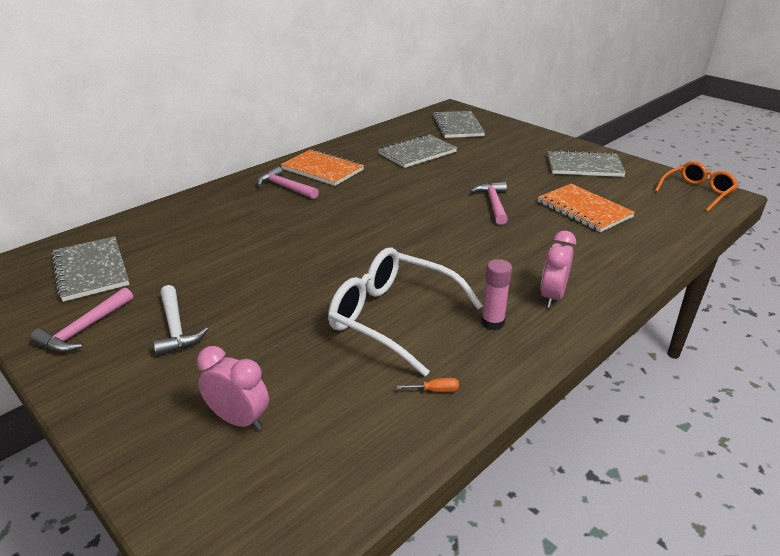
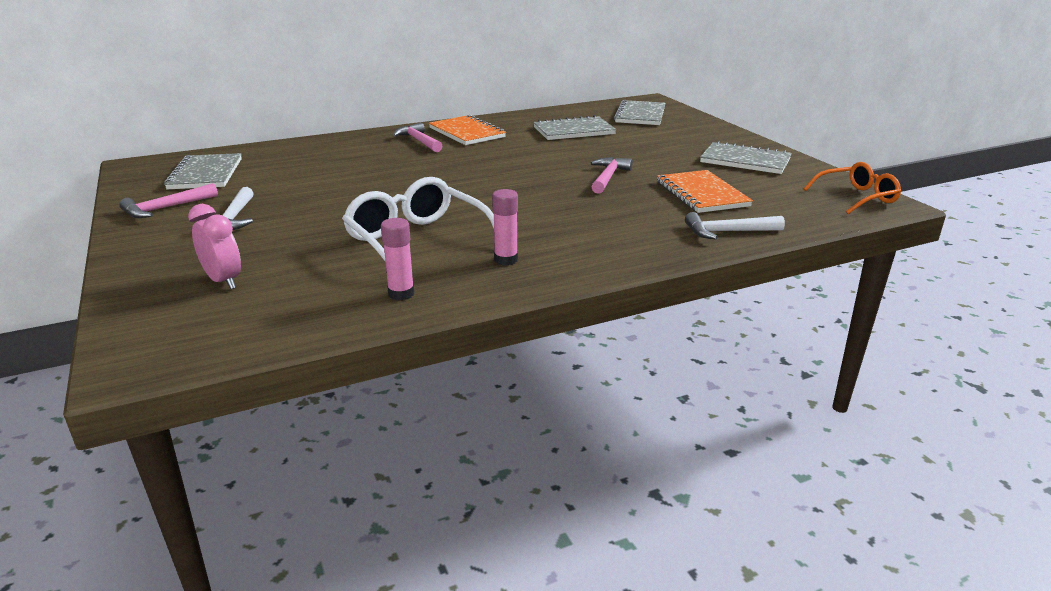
camera: 20 degrees right, 5 degrees down
orange screwdriver [397,378,459,392] -> pink glue stick [381,218,414,300]
pink clock [541,231,576,308] -> none
none -> white hammer [685,212,785,239]

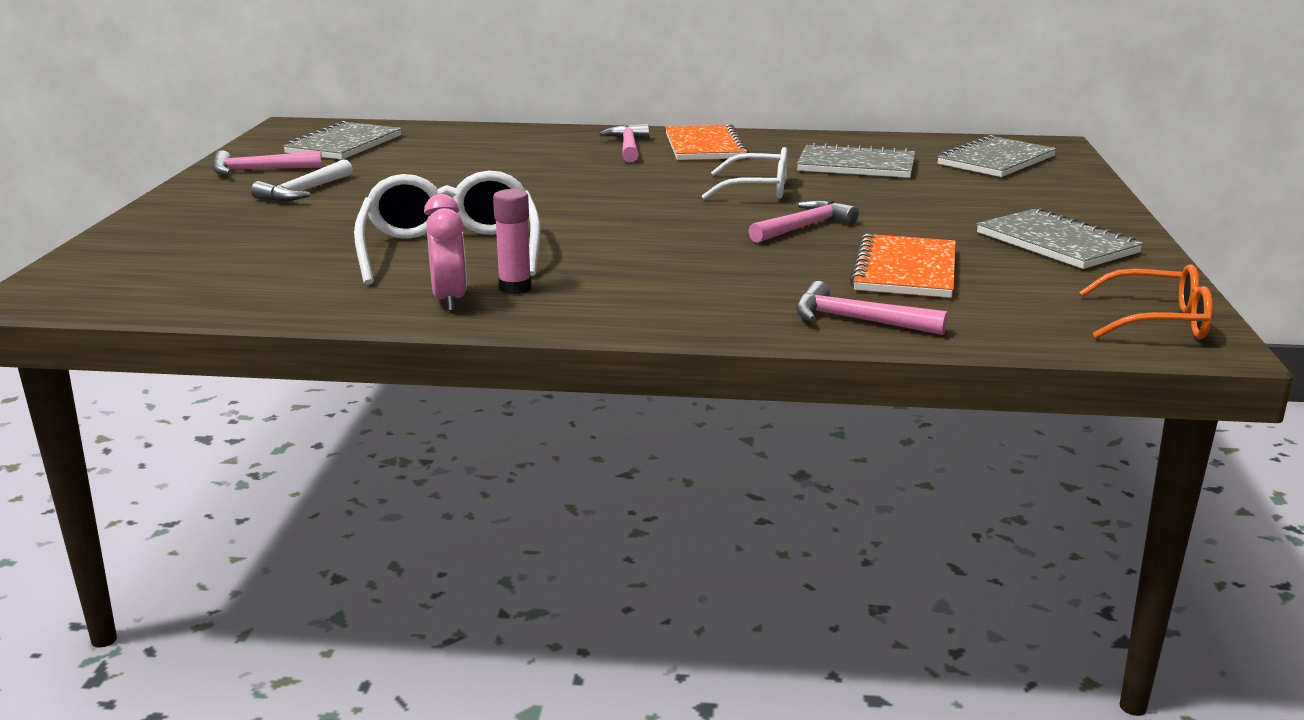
camera: 30 degrees right, 5 degrees down
pink clock [188,204,241,289] -> pink clock moved to [424,194,467,311]
pink glue stick [381,218,414,300] -> none
white hammer [685,212,785,239] -> pink hammer [796,281,948,335]
none -> white glasses [702,147,788,200]

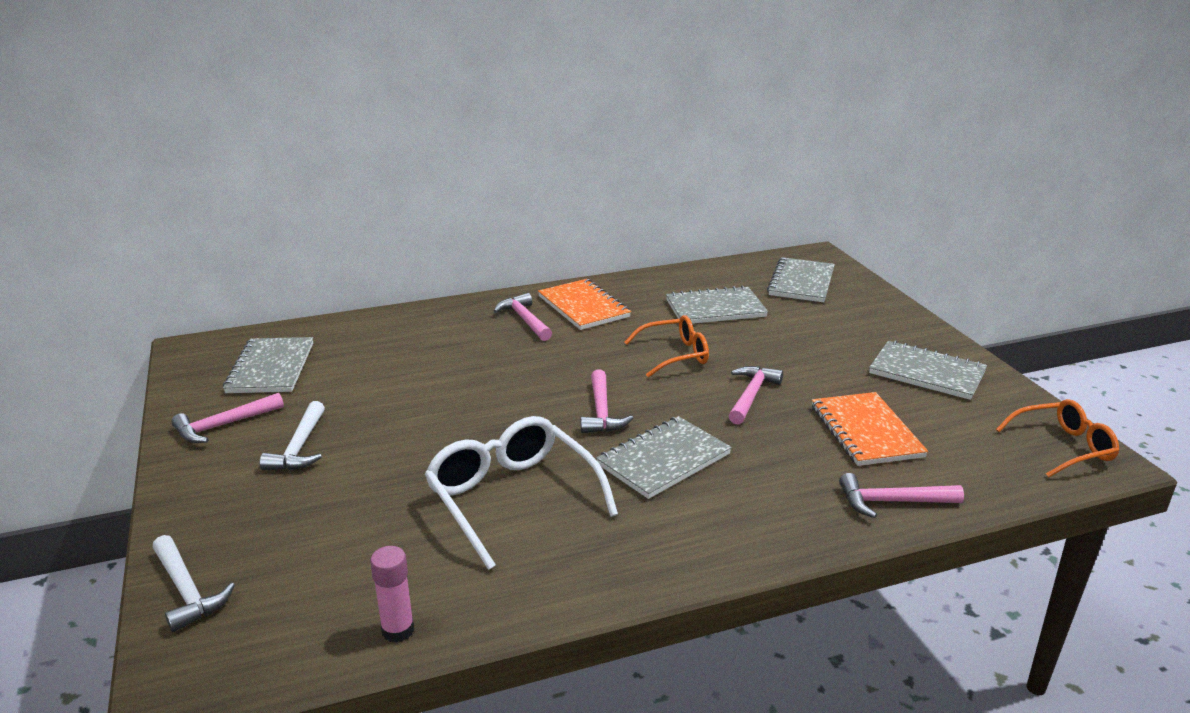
camera: 25 degrees left, 5 degrees up
pink clock [424,194,467,311] -> none
pink glue stick [493,189,532,294] -> pink glue stick moved to [370,546,414,643]
white glasses [702,147,788,200] -> orange glasses [624,315,709,378]
none -> white hammer [152,535,235,632]
none -> pink hammer [581,369,633,433]
none -> grey notebook [596,416,732,499]

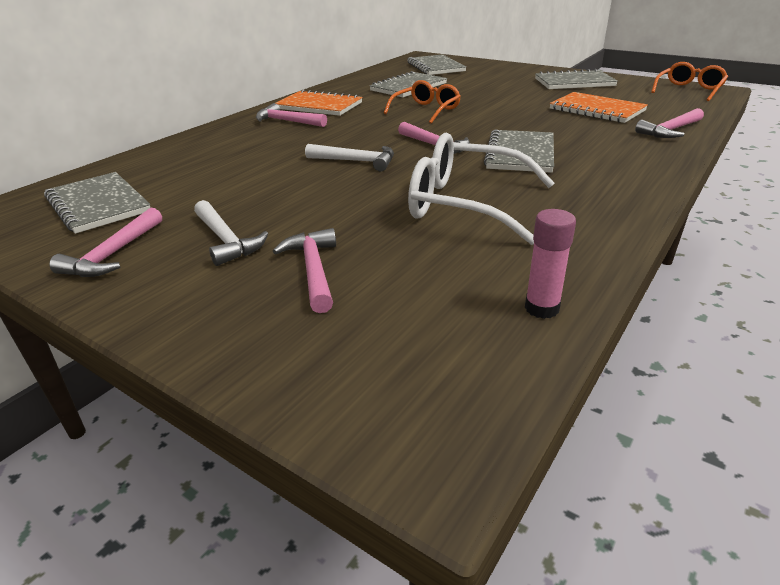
camera: 35 degrees left, 5 degrees up
white hammer [152,535,235,632] -> white hammer moved to [305,144,394,171]
pink hammer [729,366,783,425] -> pink hammer moved to [273,228,336,313]

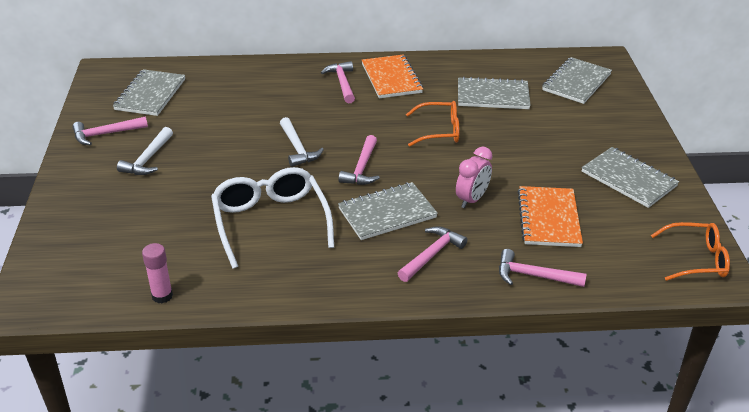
camera: 50 degrees right, 5 degrees up
pink hammer [273,228,336,313] -> pink hammer moved to [398,226,468,282]
none -> pink clock [456,147,492,208]

